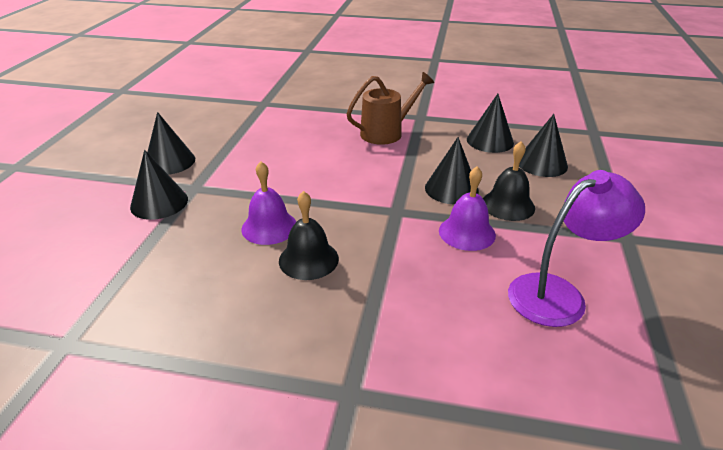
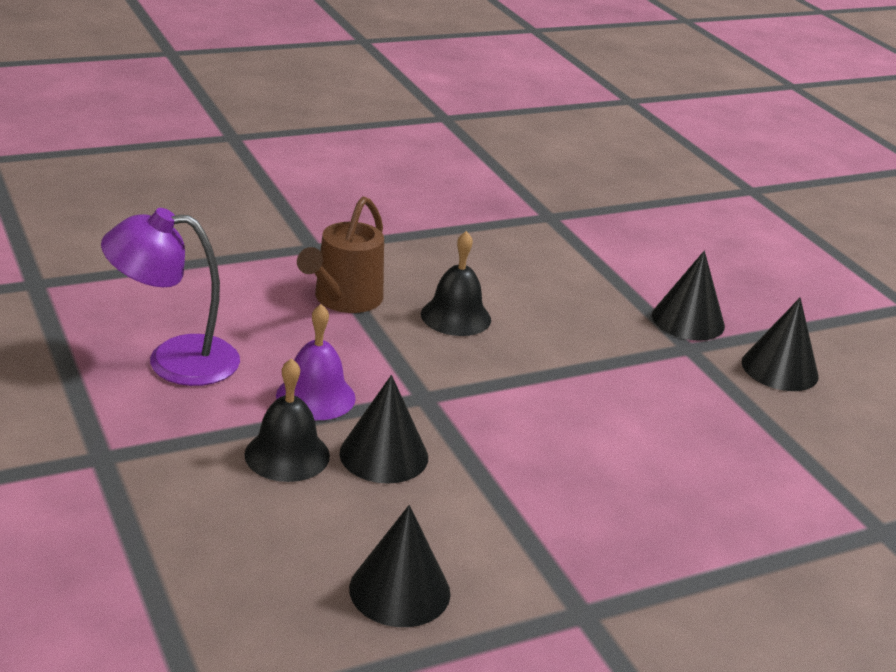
camera: 140 degrees right, 5 degrees down
purple bell [241,161,296,245] -> none
brown watering can [346,72,434,145] -> brown watering can moved to [297,196,384,313]
purple lamp [508,170,645,327] -> purple lamp turned 60 degrees clockwise [101,208,240,386]
black cone [519,114,568,177] -> none

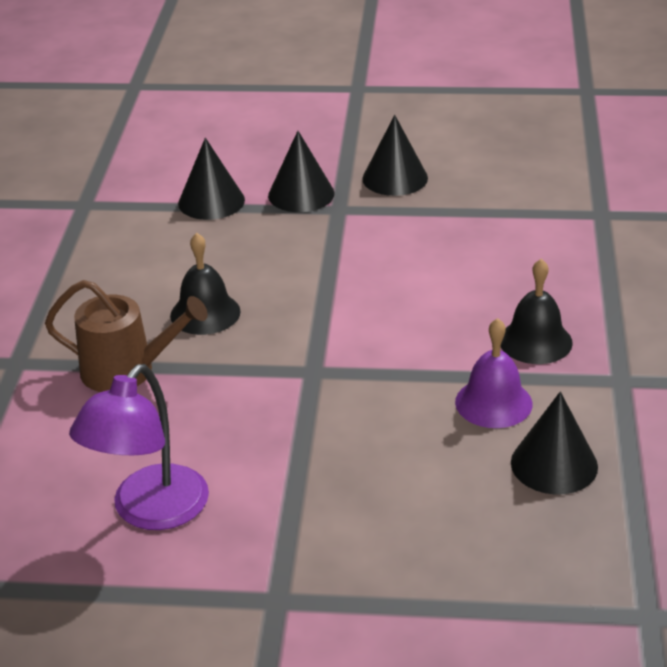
camera: 55 degrees left, 5 degrees up
black bell [244,358,330,482] -> black bell moved to [501,259,573,364]
purple bell [276,304,356,420] -> purple bell moved to [455,318,532,428]
brown watering can [297,196,384,313] -> brown watering can turned 45 degrees counterclockwise [45,280,208,392]
black cone [339,375,428,484] -> black cone moved to [178,138,245,220]

